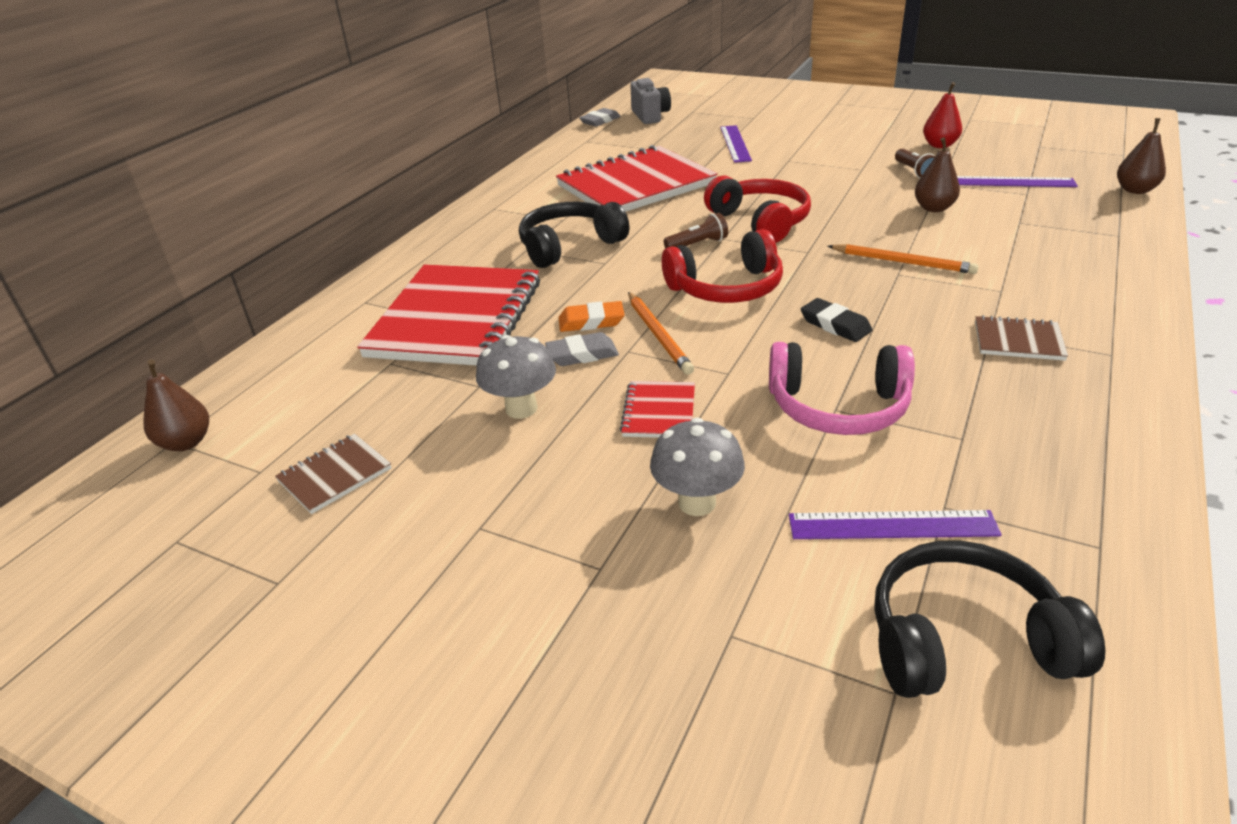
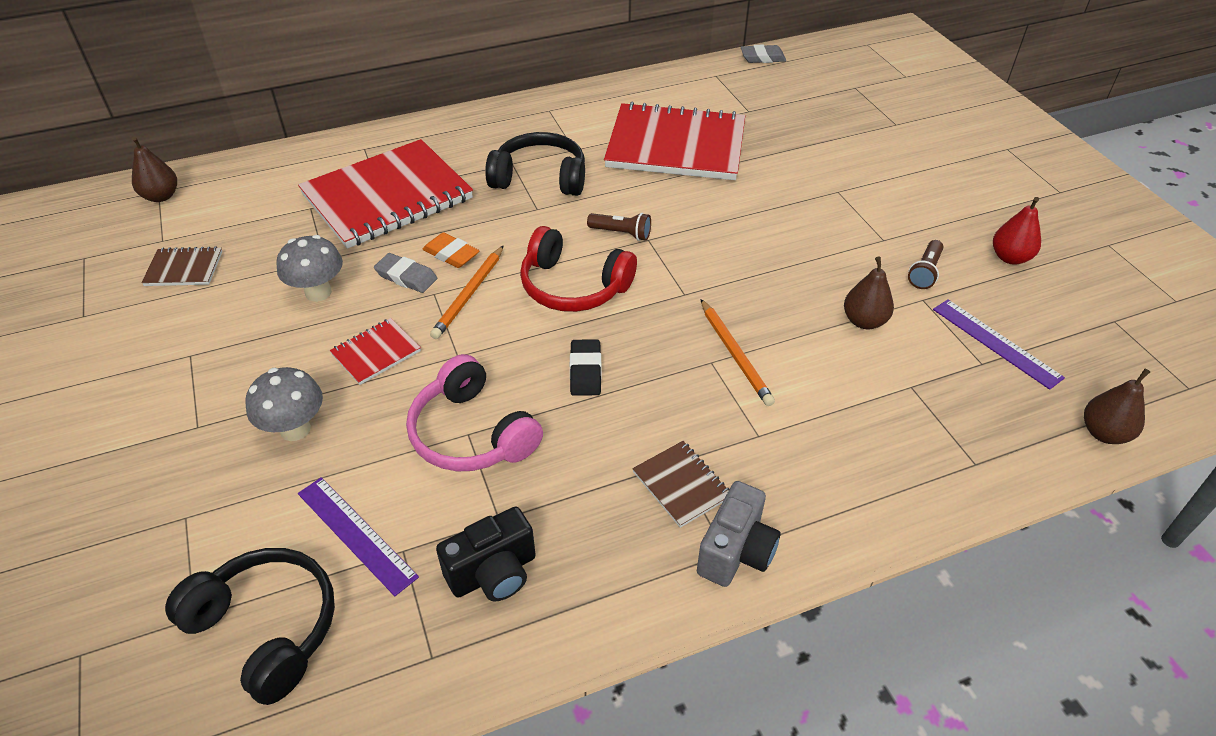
camera: 40 degrees right, 10 degrees up
grey camera [630,78,671,124] -> grey camera moved to [697,481,780,587]
red headphones [704,175,811,243] -> none
purple ruler [720,125,752,163] -> none
none -> black camera [436,507,536,602]

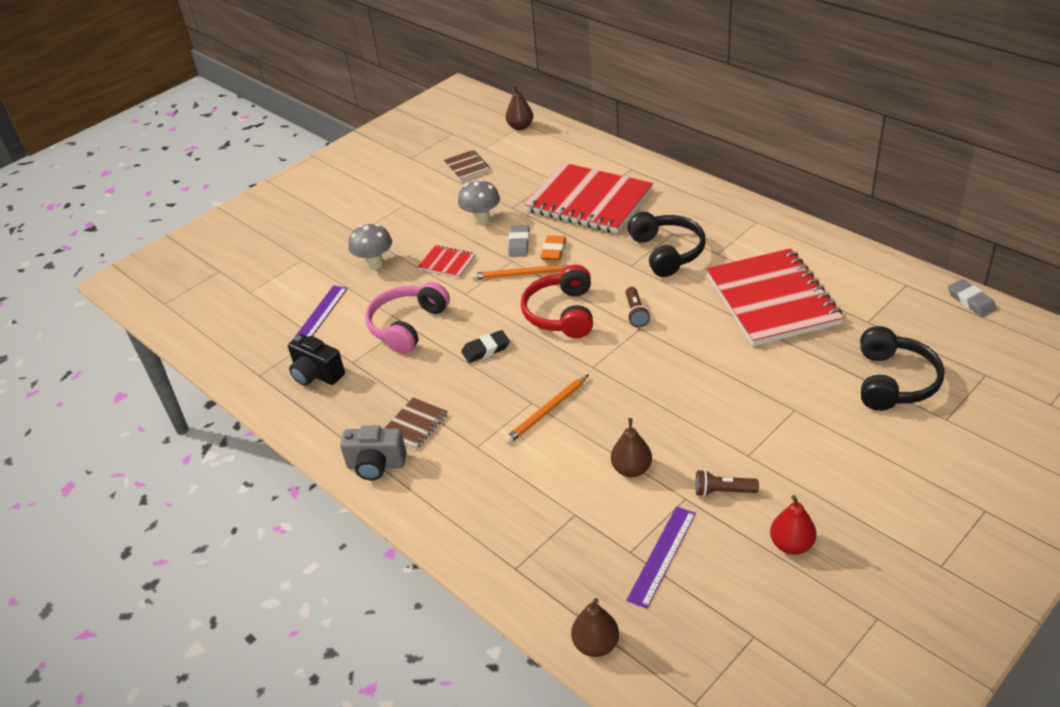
camera: 70 degrees right, 5 degrees down
black headphones [165,548,335,705] -> black headphones moved to [860,326,944,411]

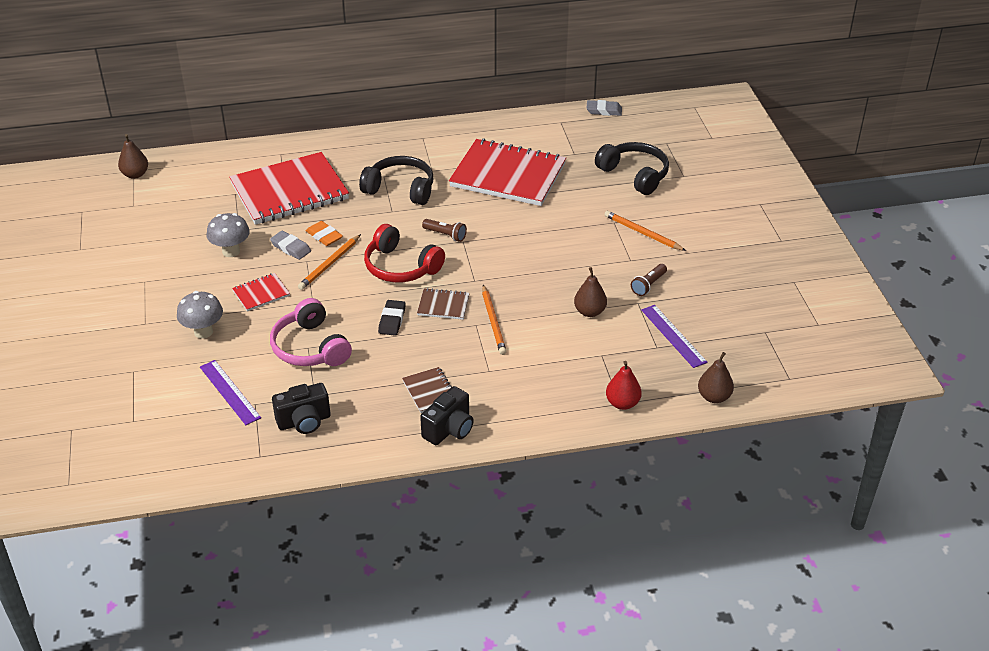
camera: 60 degrees left, 0 degrees up
grey camera [340,426,407,480] -> black camera [420,386,474,445]
brown notebook [444,150,490,181] -> brown notebook moved to [417,288,470,320]
red pear [770,495,816,555] -> red pear moved to [606,361,642,410]
none -> orange pencil [604,211,686,251]

